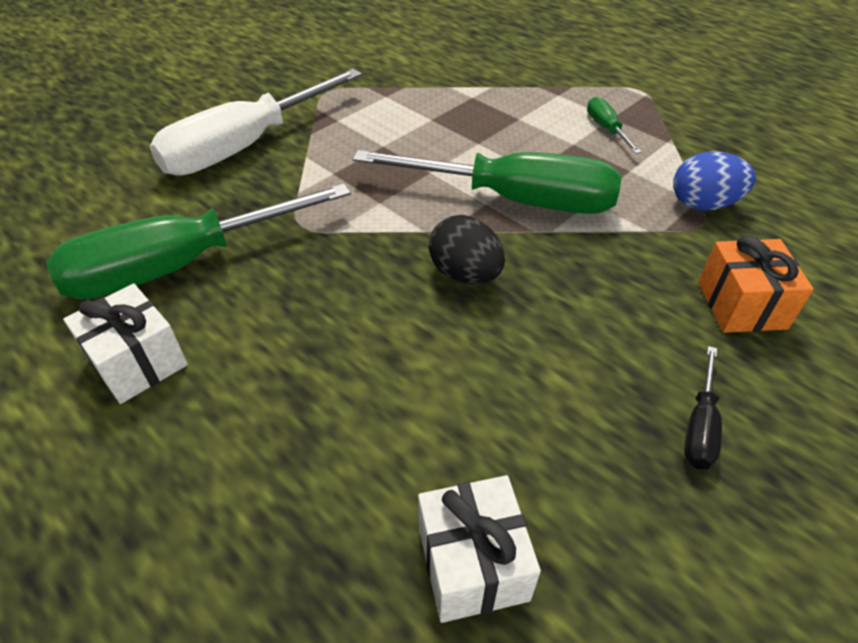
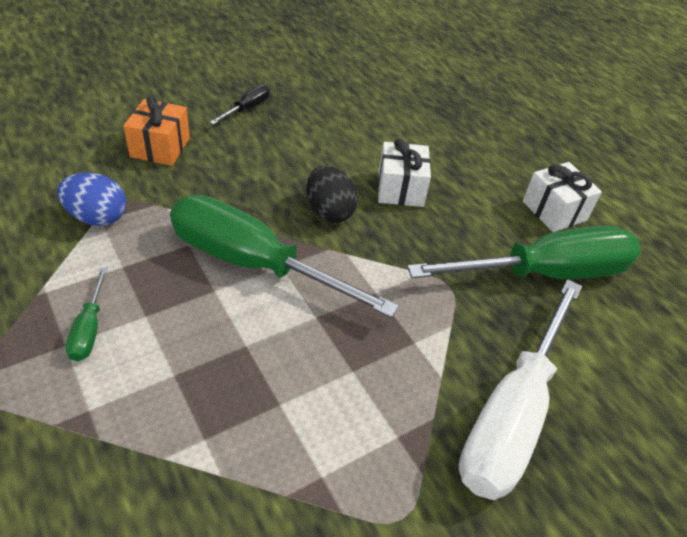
camera: 170 degrees left, 0 degrees up
white screwdriver [149,69,362,176] -> white screwdriver turned 150 degrees clockwise [458,279,582,500]
white gift [418,475,541,623] -> white gift moved to [378,139,431,207]

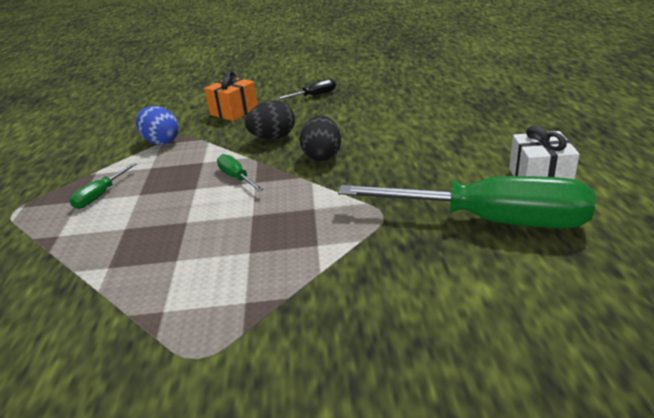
camera: 35 degrees right, 15 degrees down
green screwdriver [170,195,399,318] -> green screwdriver [217,154,264,191], size x0.42
white gift [378,139,431,207] -> none
white screwdriver [458,279,582,500] -> none
none -> black egg [245,100,295,139]

